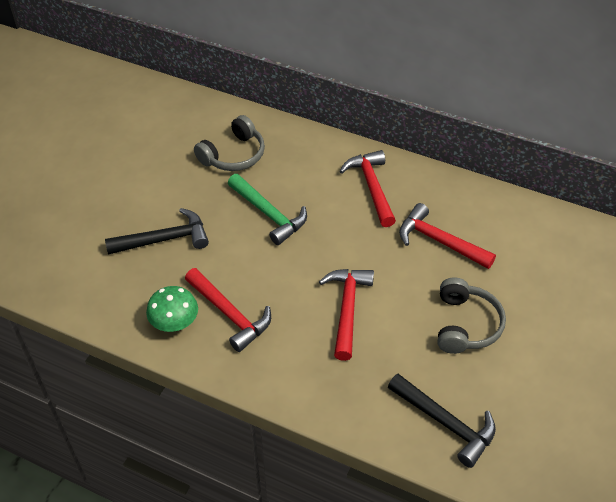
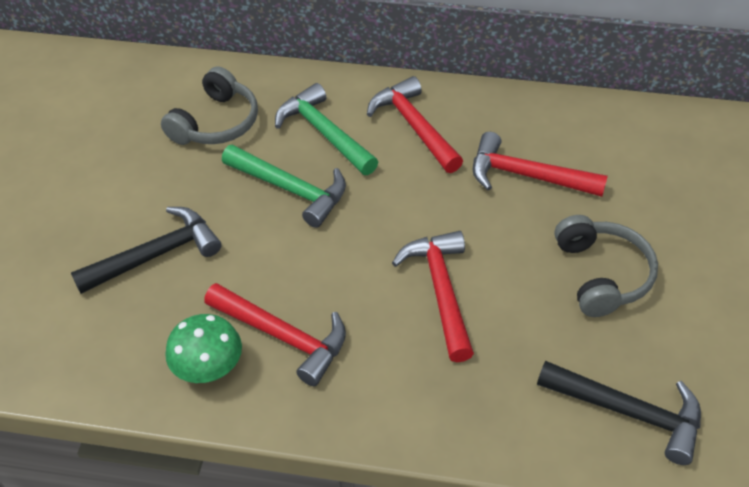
camera: 15 degrees left, 0 degrees up
none -> green hammer [275,83,378,175]

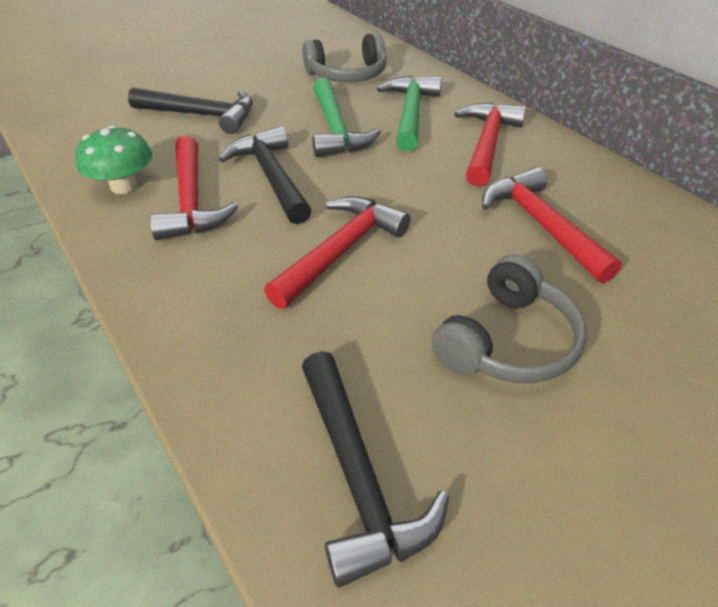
camera: 45 degrees right, 5 degrees down
none -> black hammer [218,126,312,224]

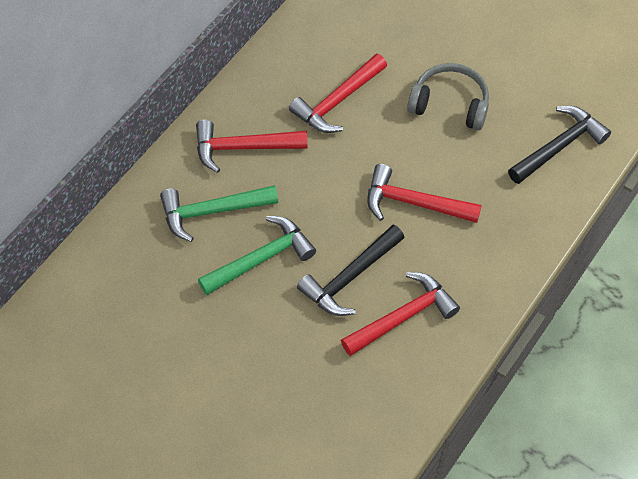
camera: 110 degrees left, 15 degrees up
green mushroom [75,126,152,194] -> none
black hammer [128,87,253,134] -> none
grey headphones [303,33,387,82] -> none

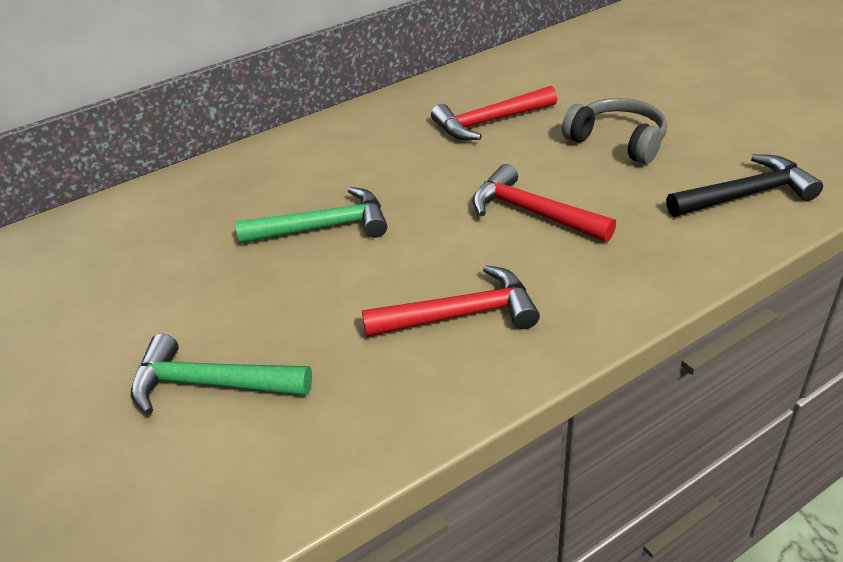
camera: 25 degrees right, 20 degrees down
green hammer [160,185,278,242] -> green hammer moved to [131,334,312,415]
red hammer [196,120,308,173] -> none
black hammer [297,225,405,316] -> none

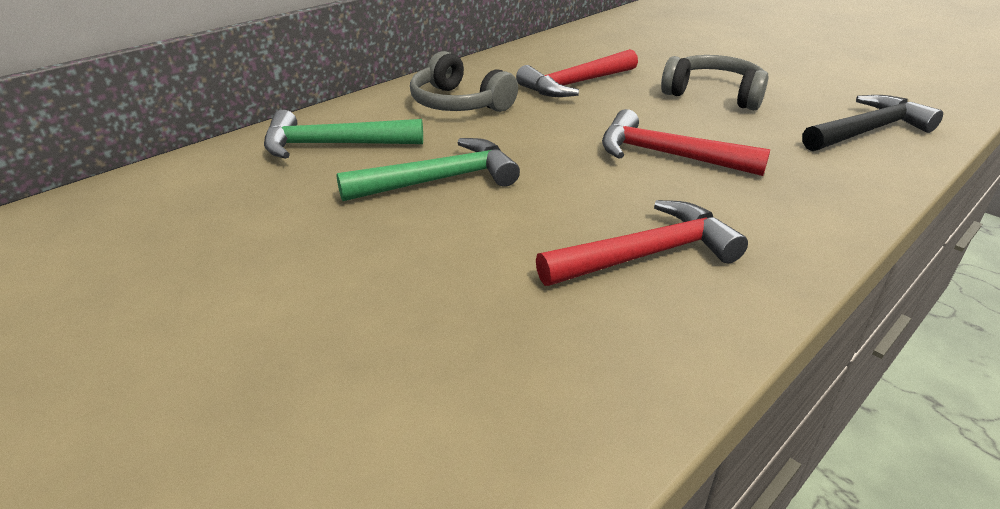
camera: 15 degrees left, 5 degrees down
green hammer [131,334,312,415] -> green hammer moved to [264,110,423,159]
none -> grey headphones [410,51,518,112]

